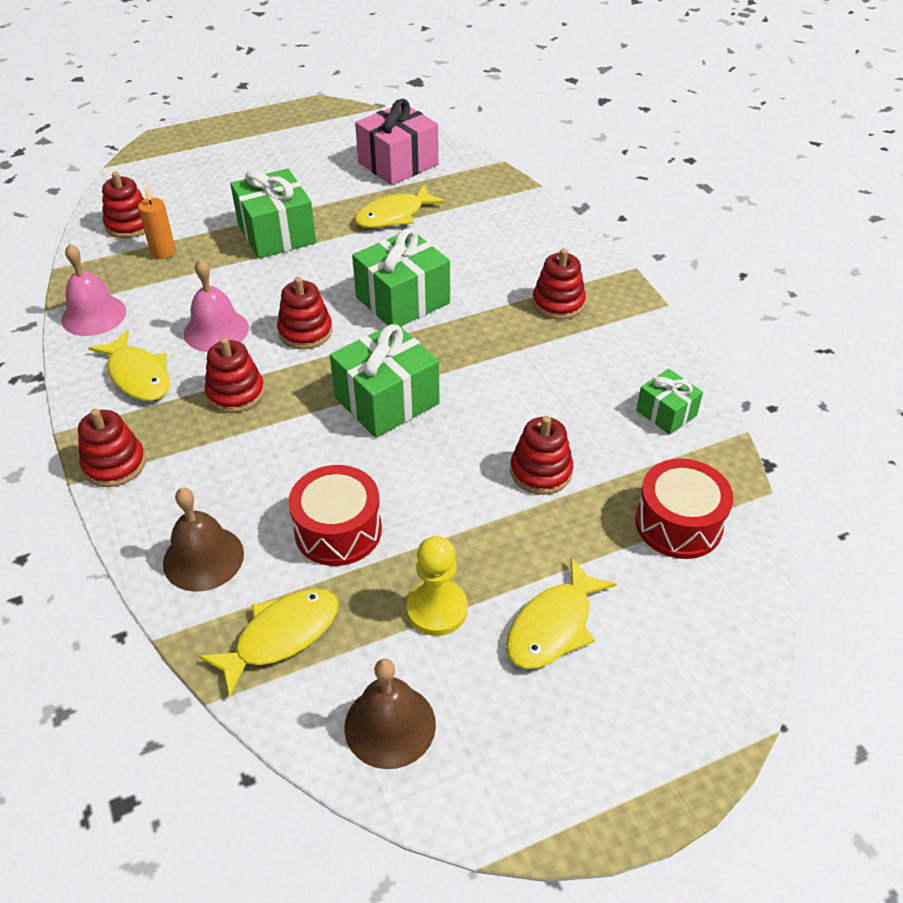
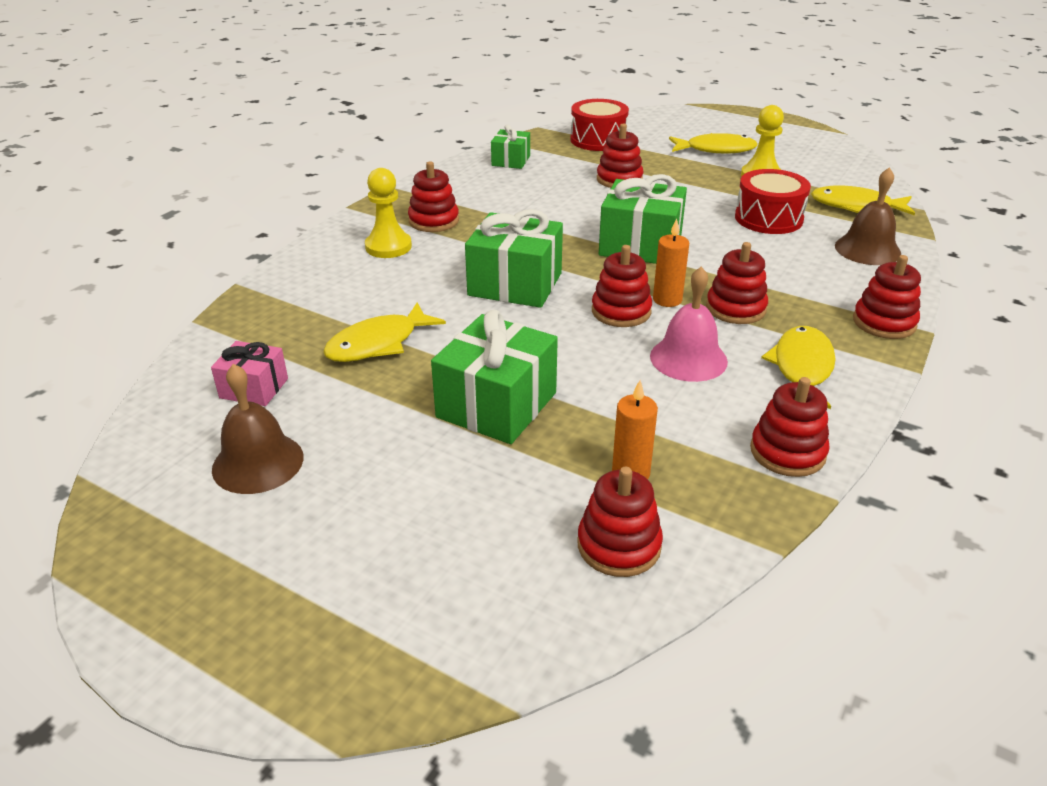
camera: 125 degrees left, 10 degrees down
pink bell [61,244,126,336] -> red stacking toy [750,377,830,477]
brown bell [344,659,436,769] -> brown bell moved to [212,364,304,494]
yellow fish [354,185,445,228] -> yellow fish turned 120 degrees clockwise [323,303,446,362]
pink gift [355,99,439,185] -> pink gift [211,341,288,406], size x0.56
none -> yellow pawn [365,168,412,258]
none -> orange candle [653,218,689,307]

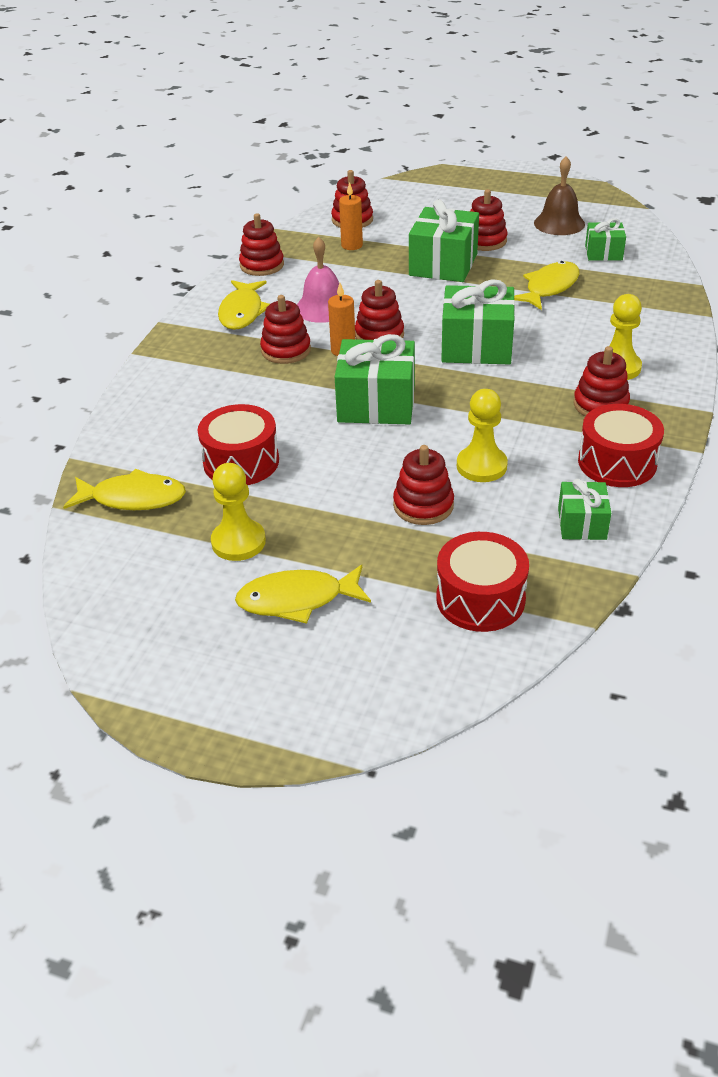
camera: 170 degrees right, 5 degrees up
pink gift [211,341,288,406] -> green gift [585,218,626,261]
brown bell [835,167,901,265] -> none
red stacking toy [853,255,921,339] -> red stacking toy moved to [470,189,507,251]
none -> yellow pawn [457,389,508,482]
none -> red drum [578,404,664,487]

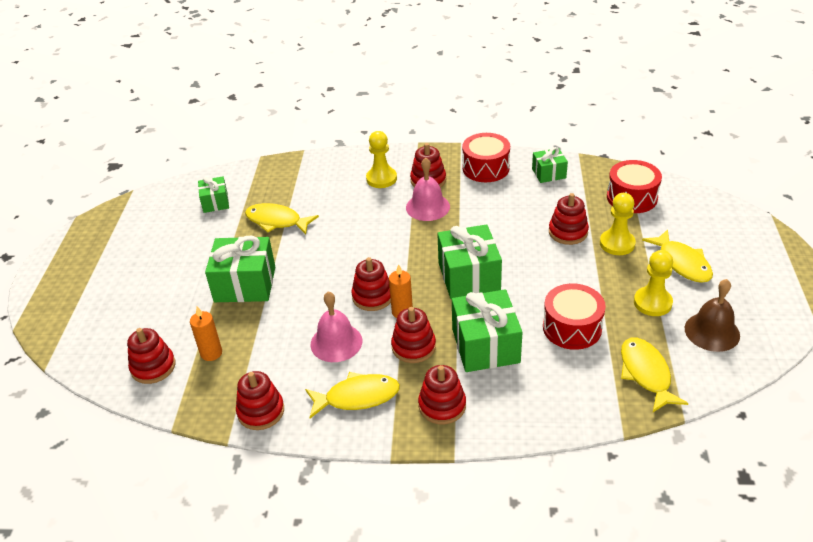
camera: 105 degrees left, 0 degrees up
green gift [441,279,515,364] -> green gift moved to [452,289,522,372]
yellow pawn [457,389,508,482] -> yellow pawn moved to [600,193,636,255]
red stacking toy [470,189,507,251] -> red stacking toy moved to [418,365,466,424]
brown bell [534,156,585,235] -> brown bell moved to [685,279,740,352]
none -> pink bell [406,157,450,221]

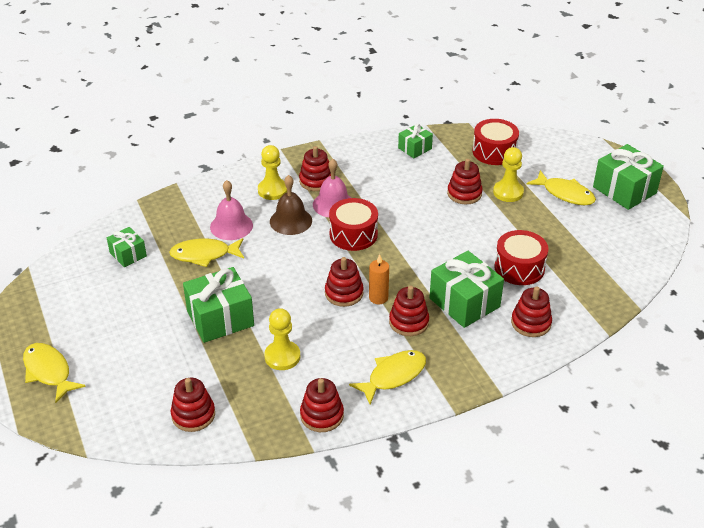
camera: 30 degrees left, 0 degrees up
orange candle [190,306,222,361] -> none
pink bell [310,291,362,362] -> pink bell moved to [210,180,253,240]
red stacking toy [418,365,466,424] -> red stacking toy moved to [511,286,552,337]
green gift [437,224,502,299] -> green gift moved to [593,144,664,210]
red drum [462,133,510,182] -> red drum moved to [329,198,378,251]
yellow fish [621,338,688,412] -> yellow fish moved to [23,343,86,403]
yellow pawn [634,250,673,316] -> yellow pawn moved to [264,308,300,370]
brown bell [685,279,740,352] -> brown bell moved to [270,175,312,235]

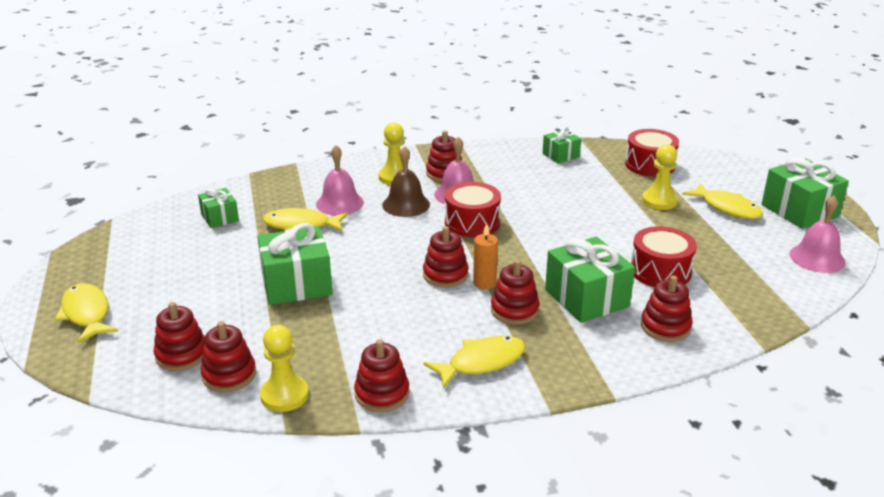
camera: 10 degrees right, 10 degrees down
yellow pawn [264,308,300,370] -> yellow pawn moved to [260,325,309,412]
red stacking toy [447,159,483,204] -> red stacking toy moved to [154,302,205,371]
none -> pink bell [789,195,845,273]

